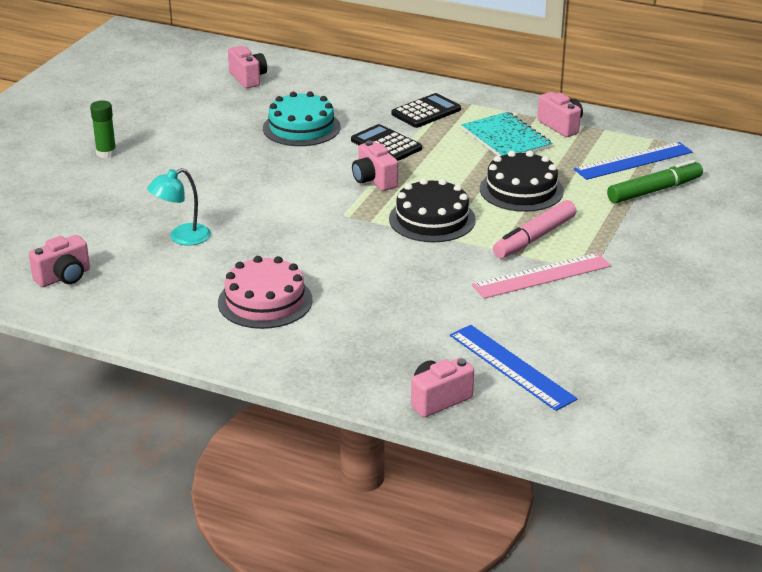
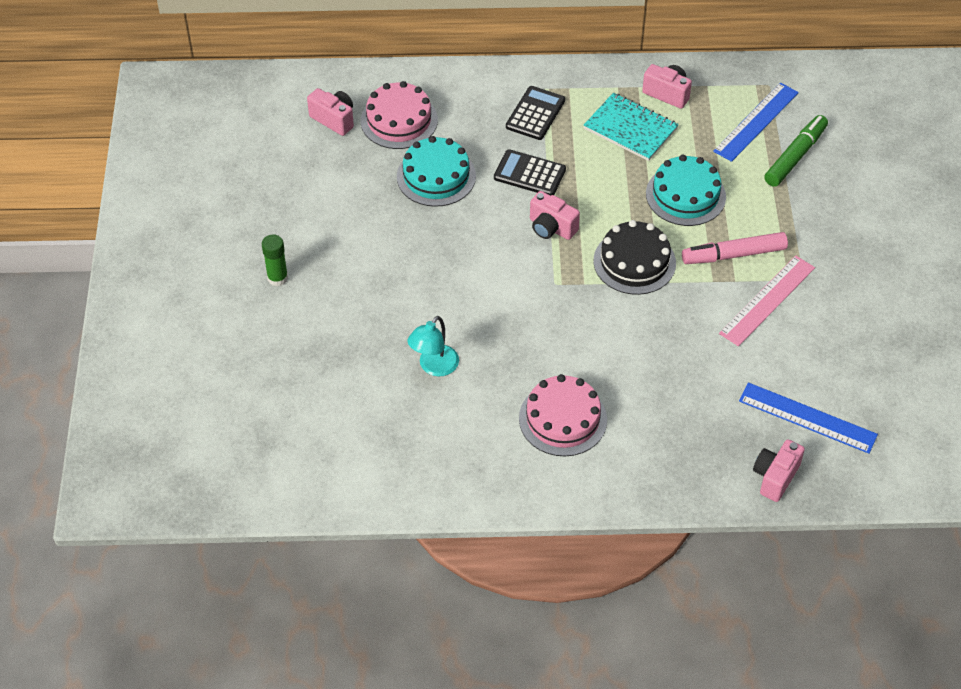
camera: 25 degrees left, 20 degrees up
pink camera [29,235,90,287] -> none
black cake [480,151,564,212] -> turquoise cake [646,155,726,226]
pink marker [493,200,577,258] -> pink marker turned 60 degrees clockwise [682,232,788,264]
none -> pink cake [361,81,438,149]

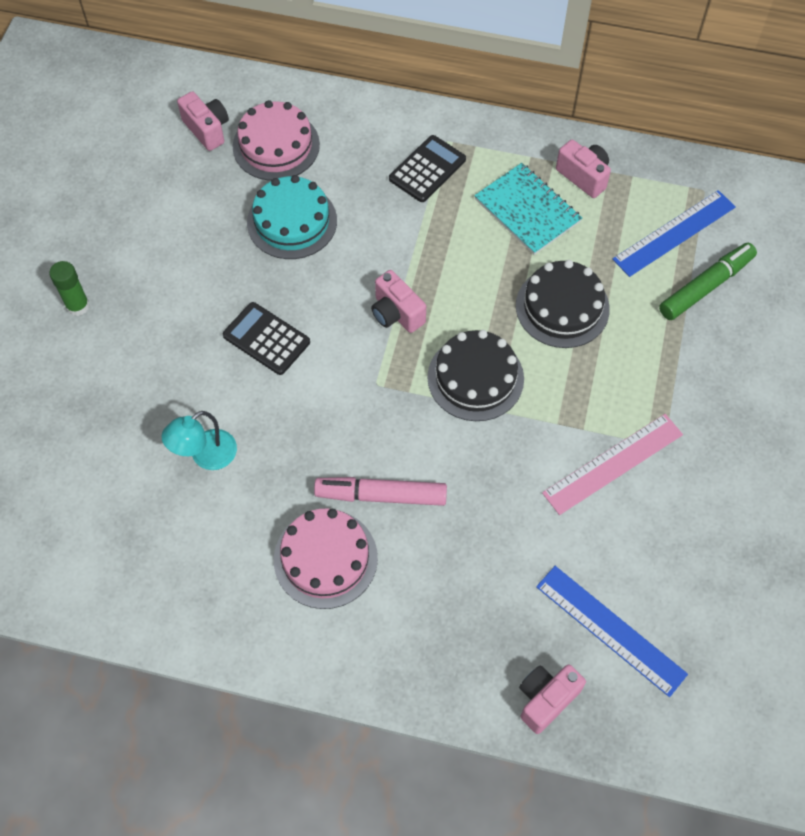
camera: 15 degrees right, 10 degrees up
black calculator [494,149,566,195] -> black calculator moved to [223,302,310,375]
turquoise cake [646,155,726,226] -> black cake [516,260,610,348]
pink marker [682,232,788,264] -> pink marker moved to [314,477,447,506]

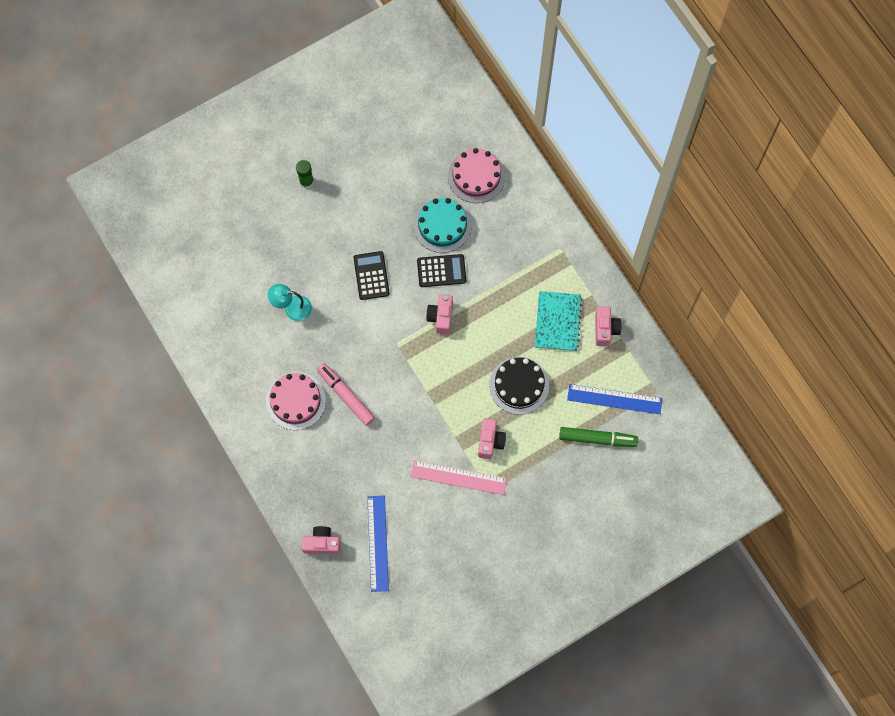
camera: 45 degrees right, 10 degrees up
pink camera [177,91,229,151] -> pink camera moved to [478,418,506,459]
black calculator [389,135,466,202] -> black calculator moved to [417,254,466,287]
black cake [427,330,524,421] -> none

